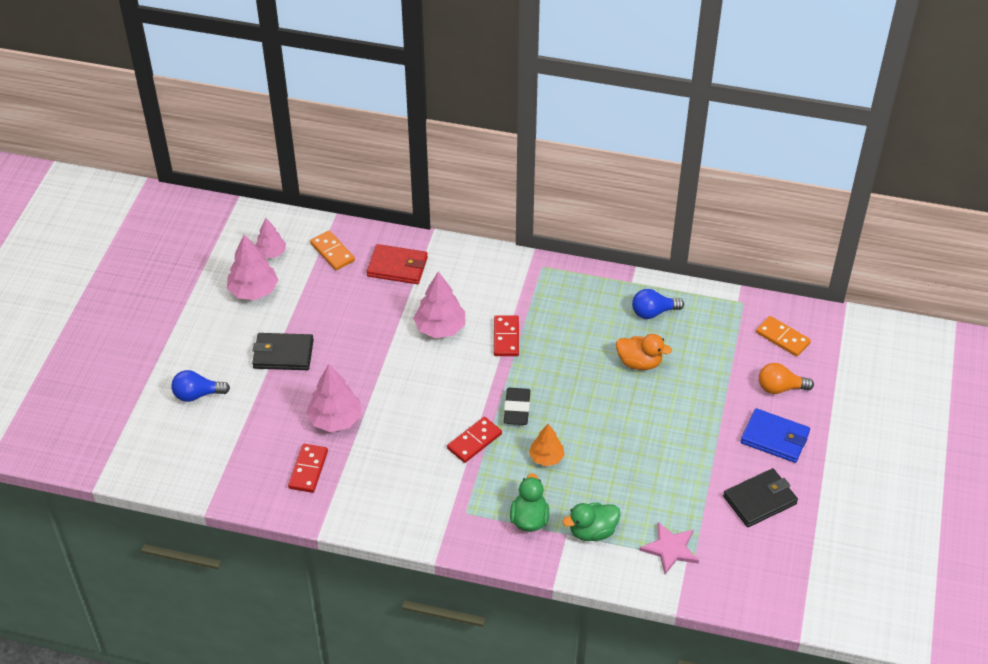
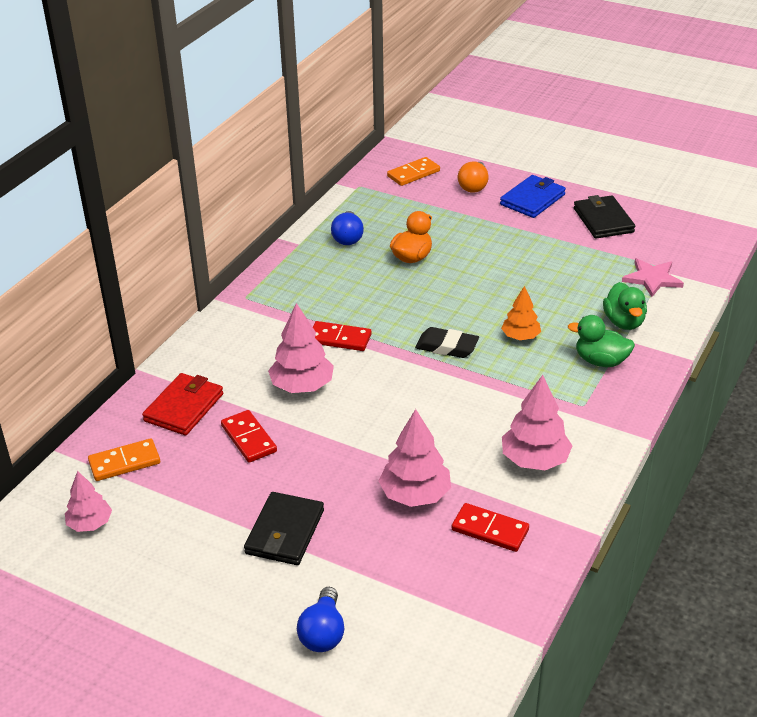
camera: 75 degrees left, 10 degrees down
pink tree [227,234,278,300] -> pink tree moved to [502,375,572,470]
red domino [447,417,502,463] -> red domino moved to [221,410,277,463]

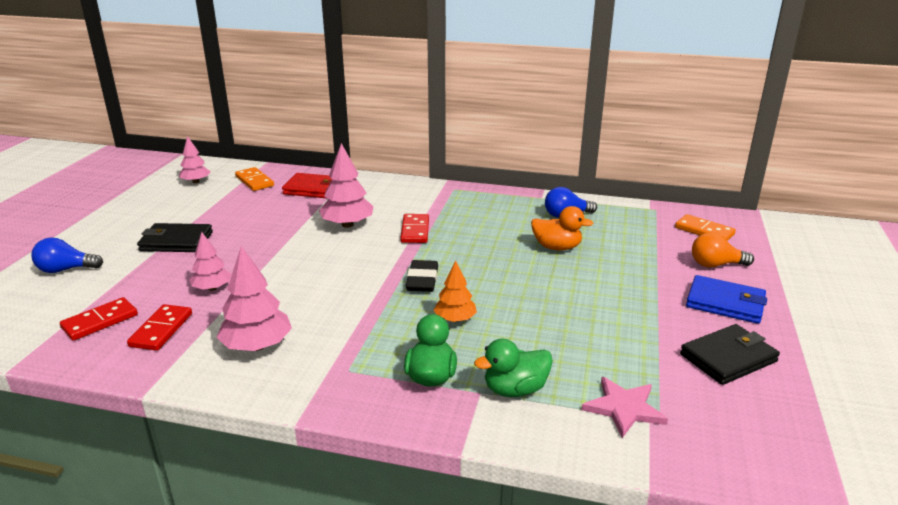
camera: 75 degrees right, 10 degrees down
red domino [221,410,277,463] -> red domino moved to [60,297,138,341]
pink tree [378,409,451,507] -> pink tree [190,232,231,291], size x0.63

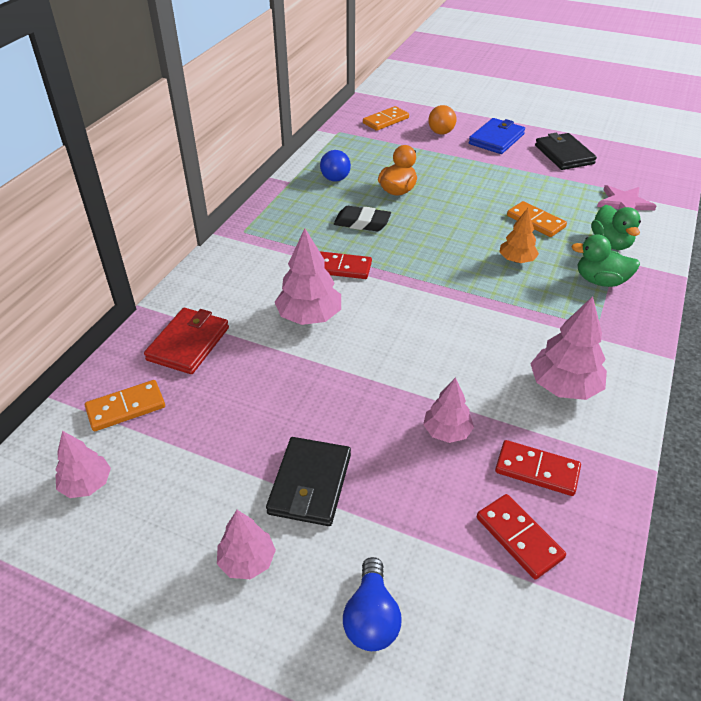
camera: 80 degrees left, 15 degrees up
black eraser [406,260,438,292] -> black eraser moved to [334,206,391,231]
none -> pink tree [217,510,276,579]
none -> orange domino [507,201,567,237]

